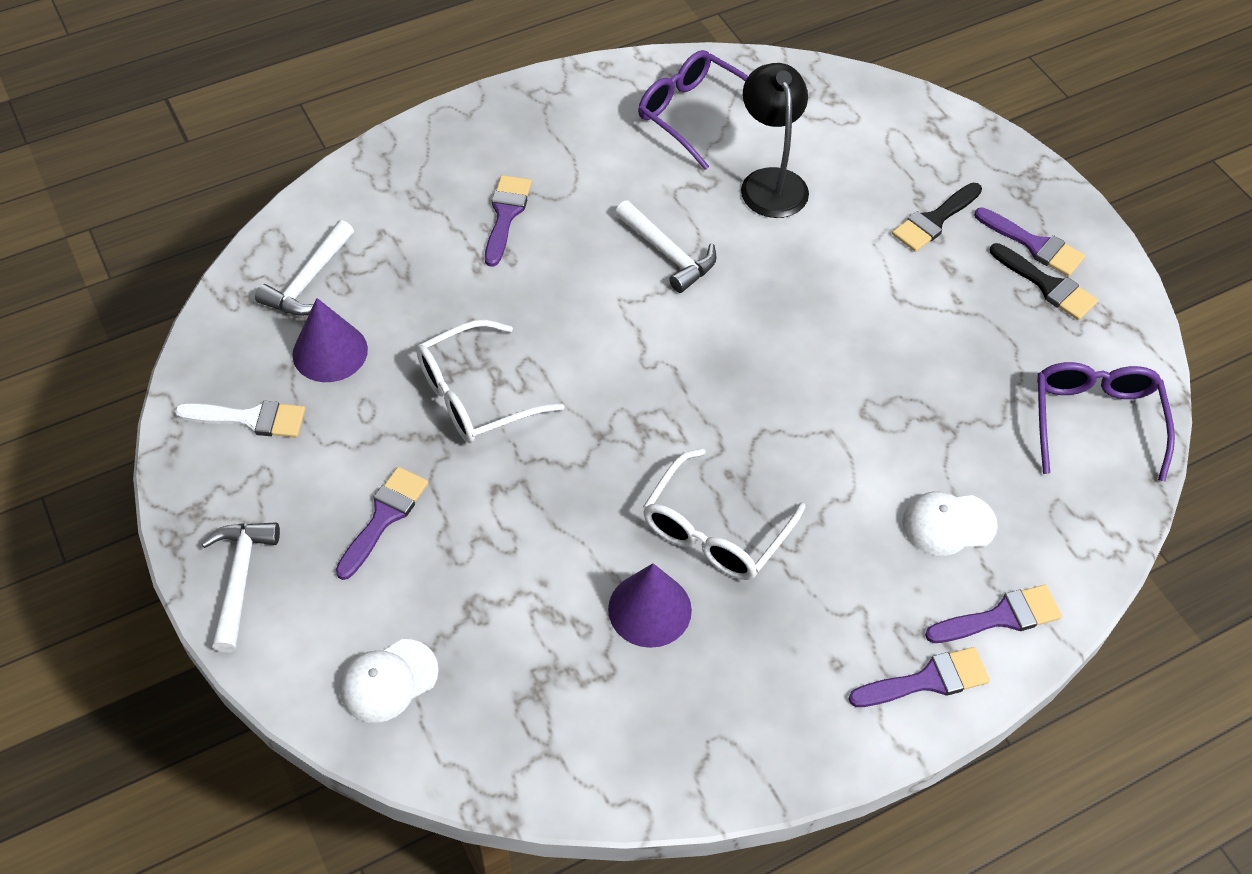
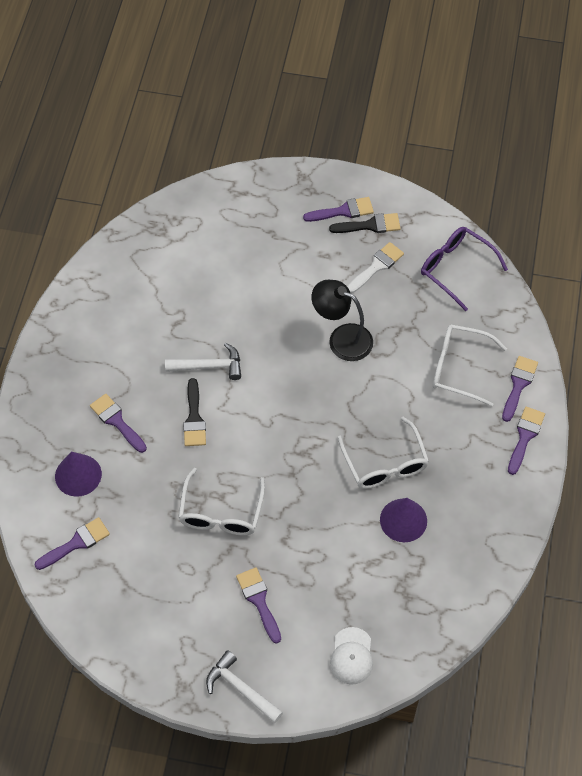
camera: 50 degrees left, 5 degrees up
white brush [175,401,305,437] -> white brush moved to [347,242,404,293]
white hammer [255,220,354,316] -> purple brush [35,517,110,570]
purple cone [292,298,368,382] -> purple cone moved to [55,452,102,497]
purple glasses [638,50,748,170] -> none
black lamp [741,63,809,218] -> black lamp moved to [311,280,373,361]
black brush [892,183,982,252] -> black brush moved to [183,378,206,446]
white cap [902,491,998,556] -> white glasses [433,325,507,407]

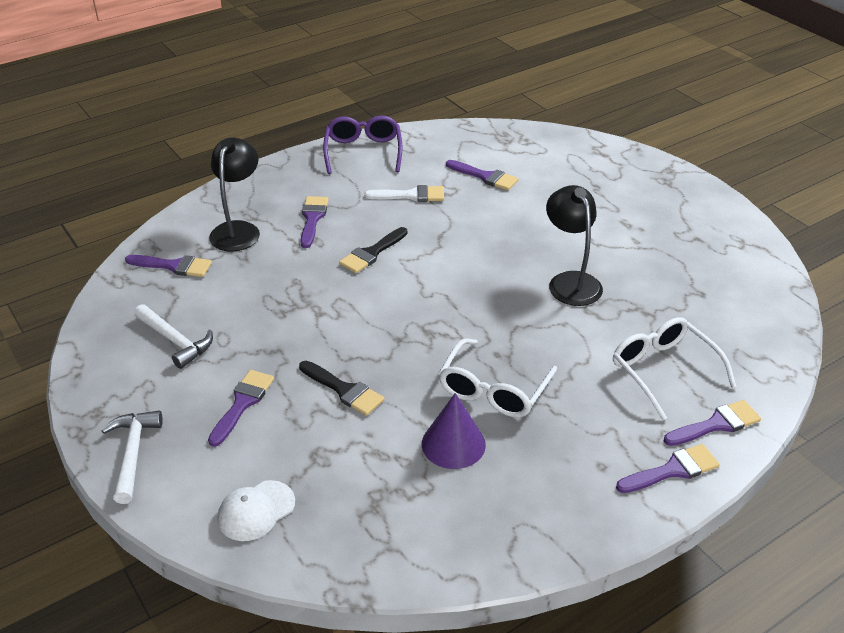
camera: 45 degrees right, 20 degrees down
purple cone [55,452,102,497] -> black lamp [209,138,260,251]
white hammer [165,343,241,380] -> white hammer moved to [134,304,213,369]
white glasses [178,468,265,536] -> none
purple brush [303,197,374,222] -> purple brush moved to [446,160,518,191]
black brush [329,213,400,233] -> black brush moved to [299,361,384,416]
white brush [347,242,404,293] -> white brush moved to [364,185,444,202]
purple glasses [421,227,508,311] -> purple glasses moved to [323,116,403,174]

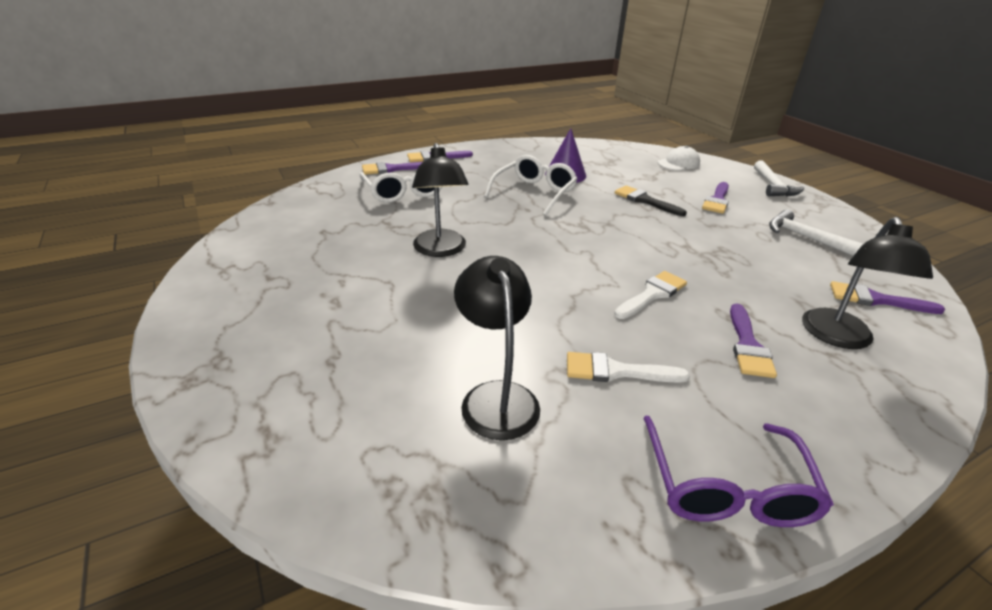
camera: 175 degrees left, 5 degrees down
black brush [339,227,408,273] -> white brush [614,271,687,319]
purple brush [446,160,518,191] -> black lamp [454,256,540,440]

